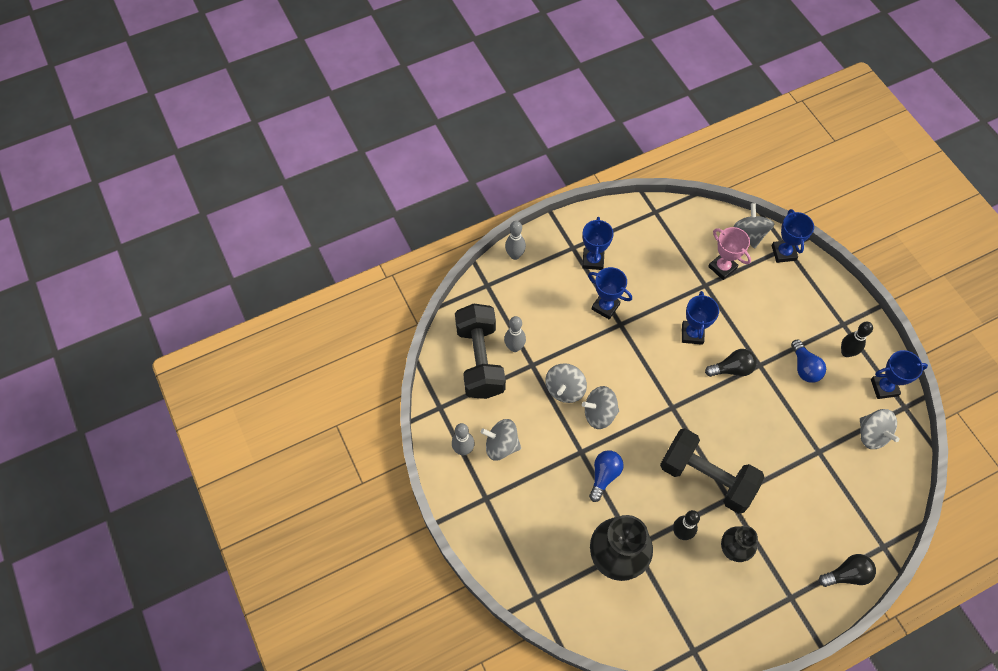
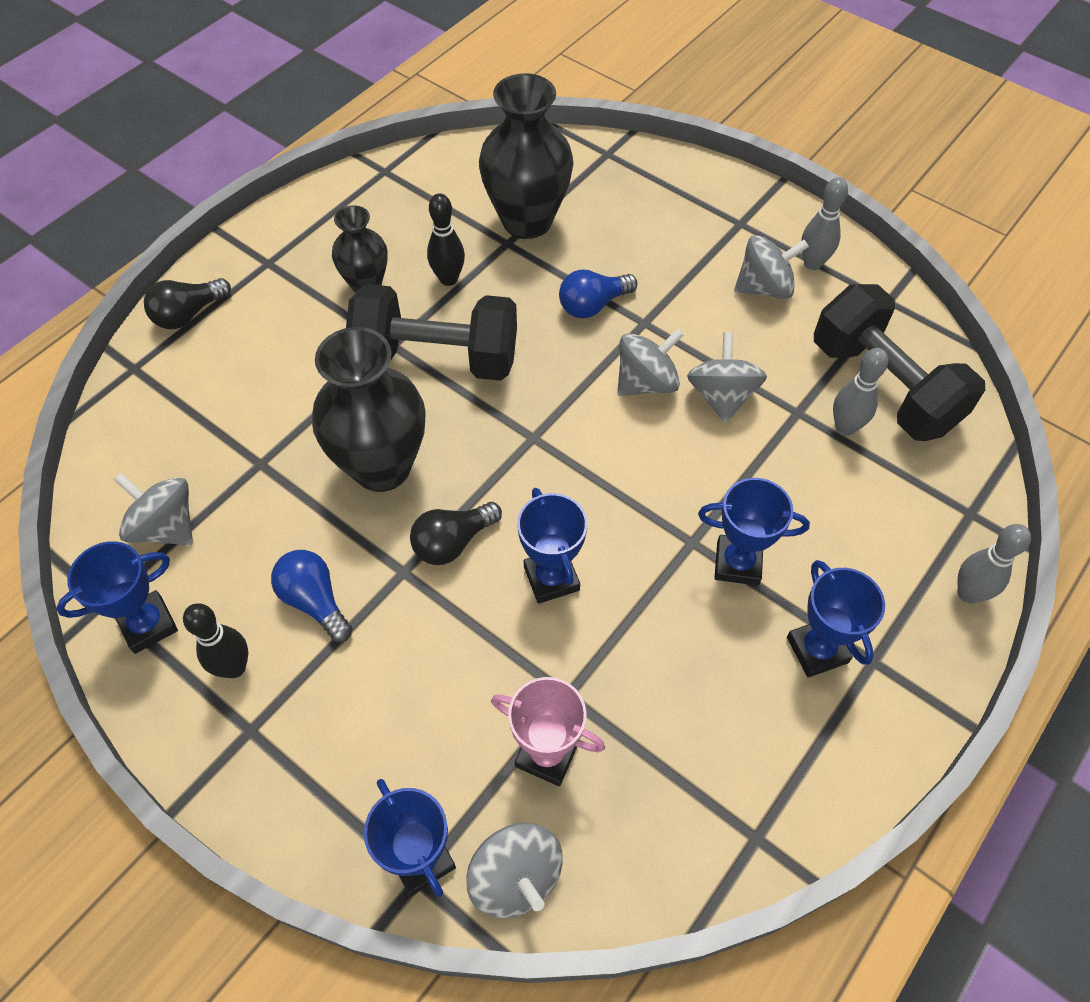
camera: 155 degrees right, 5 degrees down
blue light bulb [589,450,624,502] -> blue light bulb turned 60 degrees clockwise [559,269,637,319]
none -> black vase [312,327,426,492]

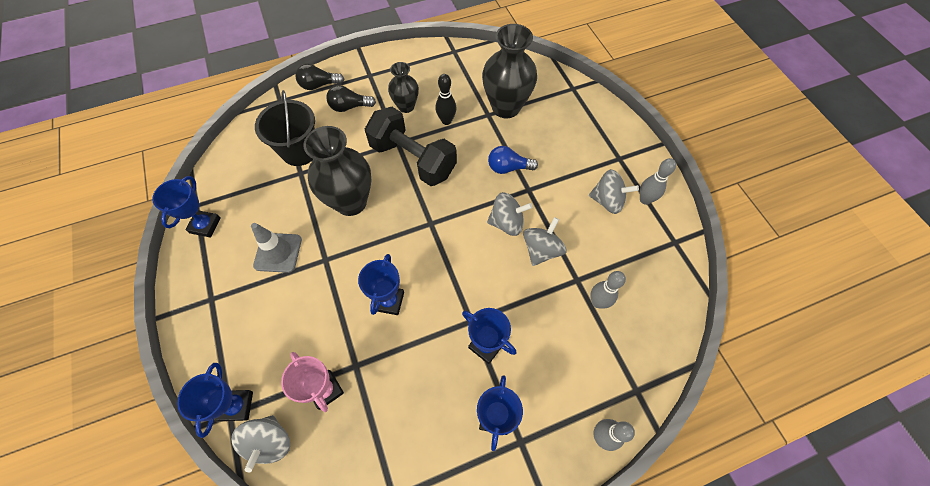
camera: 30 degrees right, 5 degrees up
blue trophy [56,541,178,654] -> blue trophy turned 75 degrees counterclockwise [152,176,221,238]
grey spinning top [114,473,193,545] -> none
black bowling pin [183,603,248,678] -> none
blue light bulb [271,550,352,642] -> grey traffic cone [251,223,302,273]
black light bulb [410,502,502,565] -> black light bulb moved to [326,85,376,112]
black dumbbell [814,284,985,441] -> none
none -> black bucket [255,90,315,166]

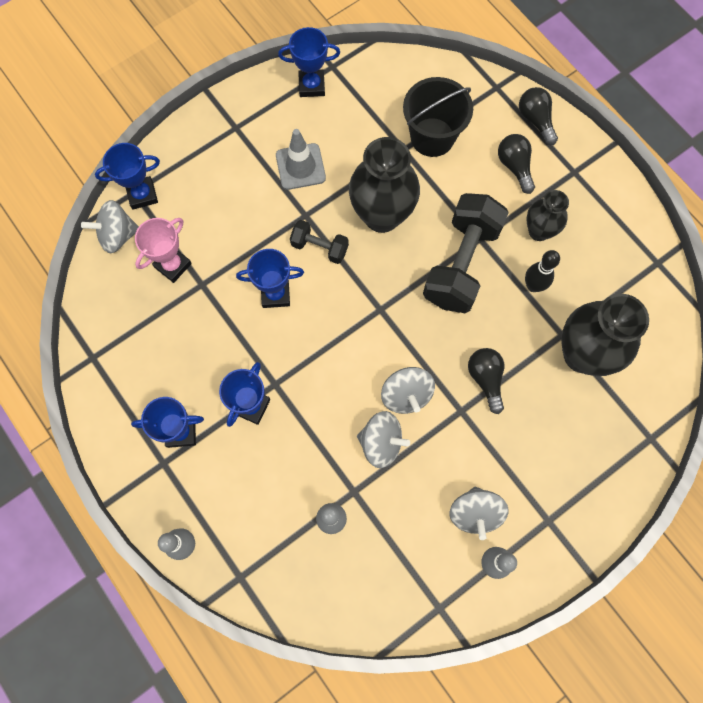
camera: 75 degrees right, 10 degrees up
blue light bulb [488,146,538,174] -> black light bulb [468,348,504,414]
none -> black dumbbell [290,220,349,264]

